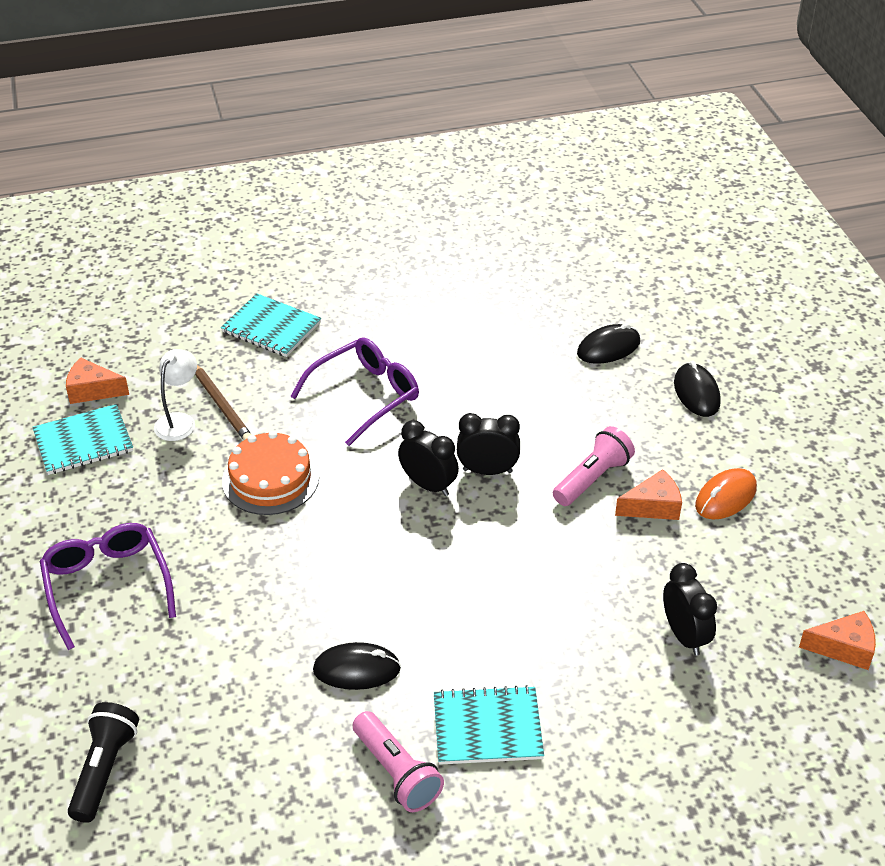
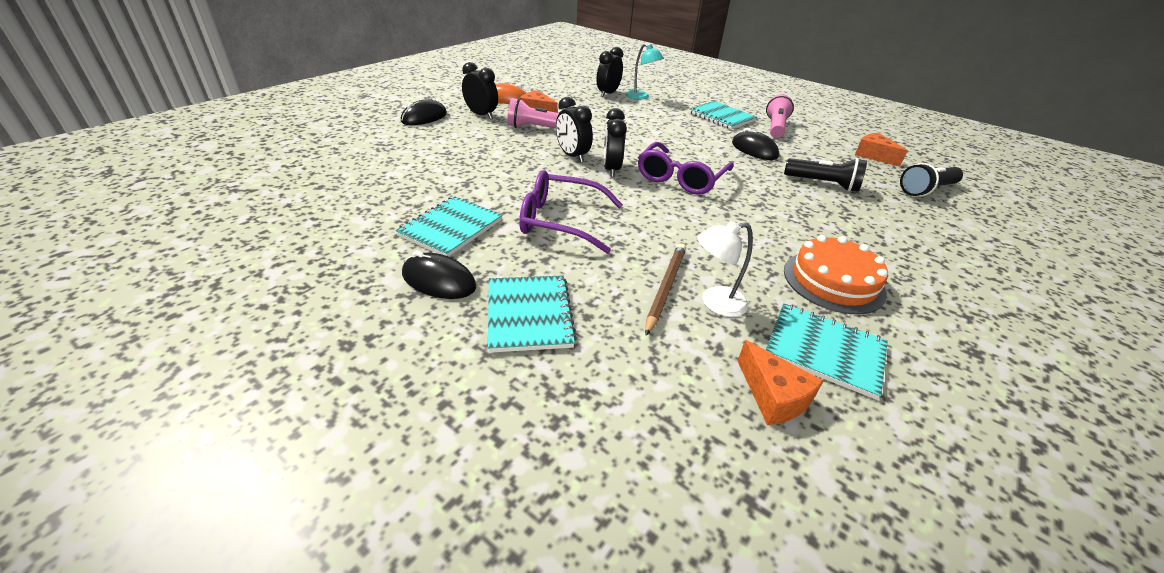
camera: 130 degrees left, 5 degrees down
purple glasses [40,523,176,650] -> purple glasses moved to [638,142,734,195]
orange cake [222,431,319,515] -> orange cake moved to [784,235,888,314]
black mouse [577,323,640,364] -> black mouse moved to [402,251,476,299]
orange cheese [799,611,876,670] -> orange cheese moved to [855,133,908,167]
none -> turquoise notebook [395,196,502,256]
none -> black clock [462,62,498,119]
none -> turquoise lamp [625,44,664,100]
none -> black flashlight [784,158,867,192]

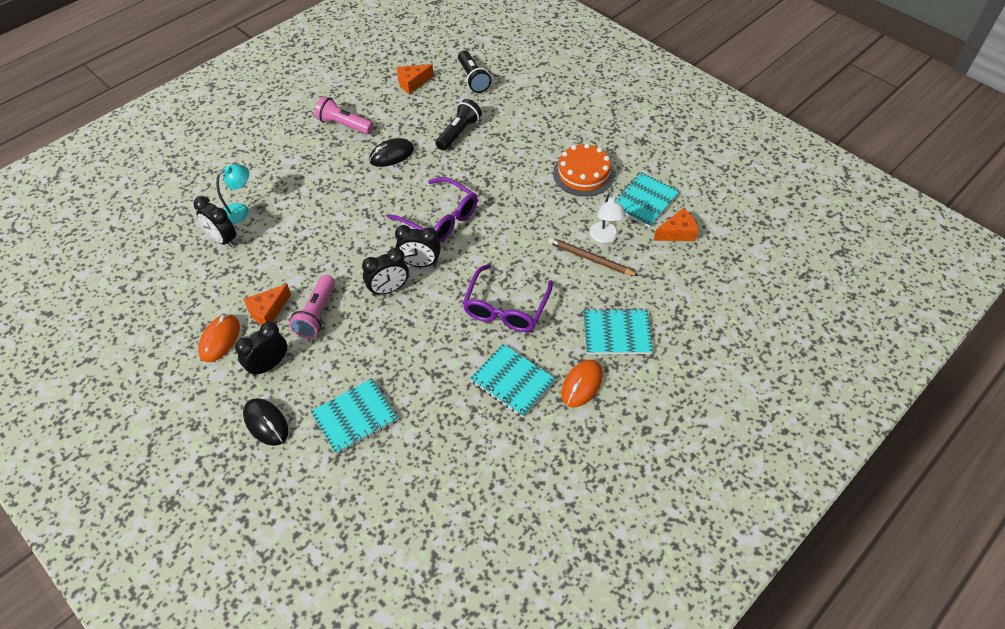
camera: 80 degrees left, 15 degrees up
black mouse [402,251,476,299] -> orange mouse [561,360,603,407]
turquoise notebook [689,101,757,129] -> turquoise notebook moved to [311,379,398,455]

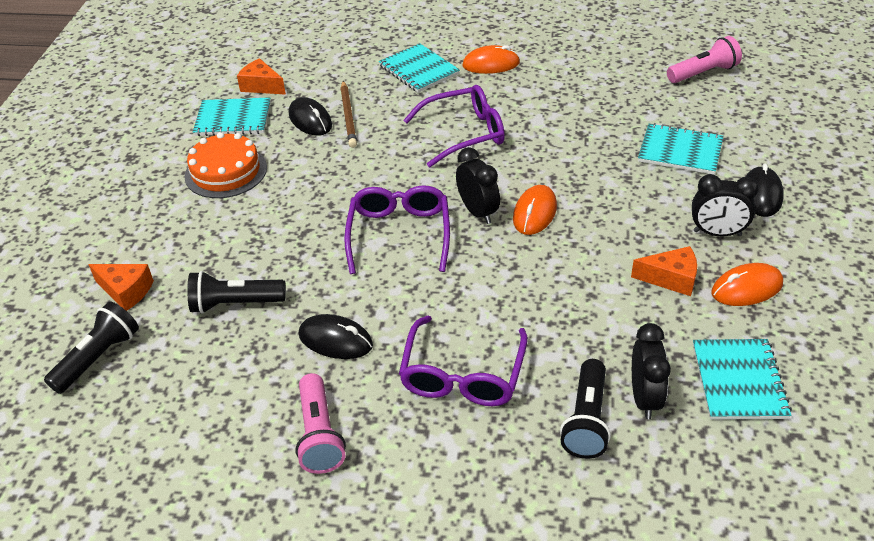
camera: 125 degrees left, 10 degrees down
turquoise lamp [216,164,249,224] -> black flashlight [560,359,611,459]
pink flashlight [289,275,335,338] -> pink flashlight moved to [667,36,742,83]
black clock [362,248,409,296] -> orange mouse [513,185,557,235]
orange cheese [397,64,433,94] -> orange cheese moved to [88,264,154,311]
turquoise notebook [470,344,556,418] -> turquoise notebook moved to [693,339,792,420]
white lamp [590,192,626,243] -> black mouse [289,97,332,136]
none -> purple glasses [399,315,528,406]

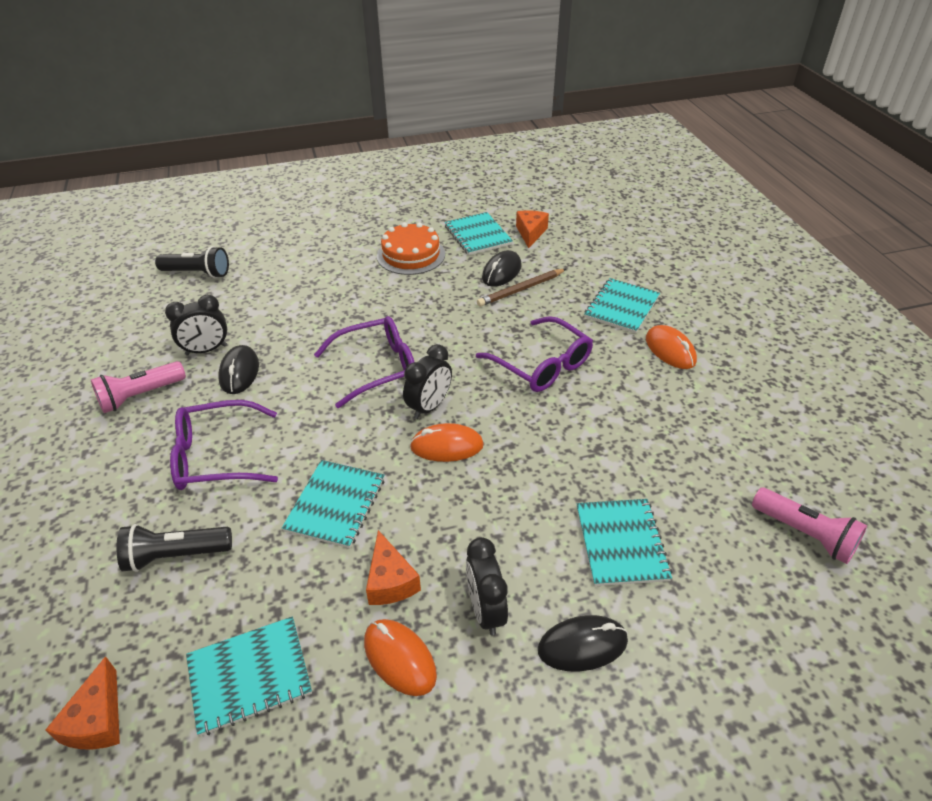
camera: 65 degrees right, 0 degrees up
orange cheese [88,264,154,311] -> orange cheese moved to [46,656,120,749]
black flashlight [187,271,286,314] -> none
black clock [632,323,671,419] -> black clock moved to [165,295,227,355]
none -> turquoise notebook [282,460,384,548]

